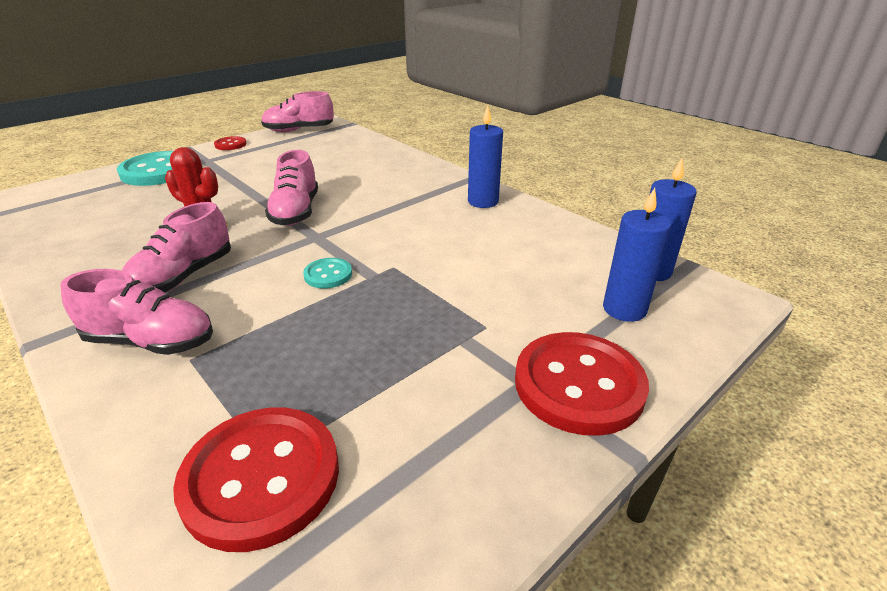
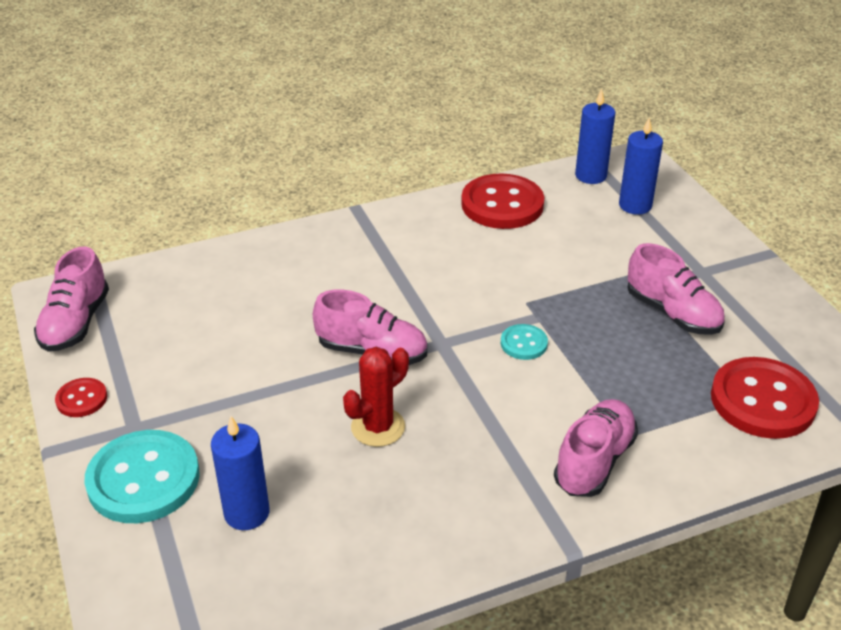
camera: 70 degrees left, 5 degrees up
pink shoe [122,202,231,292] -> pink shoe moved to [627,243,725,335]
blue candle [468,105,503,208] -> blue candle moved to [211,416,270,530]
red button [515,332,649,436] -> red button moved to [461,174,544,229]

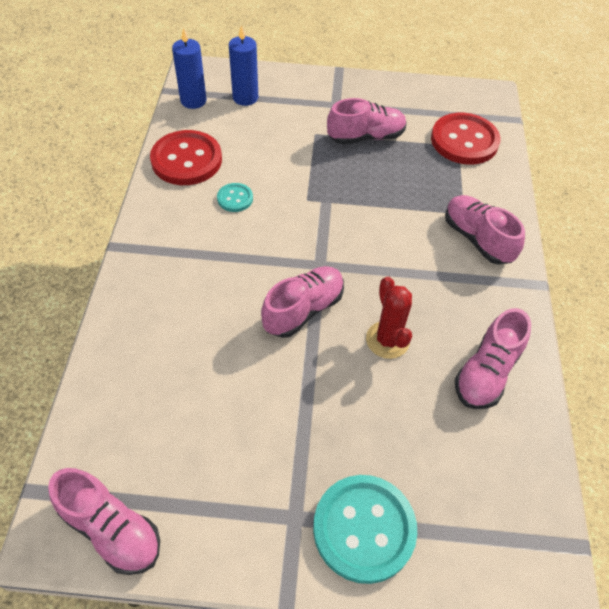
camera: 65 degrees left, 15 degrees up
red button [55,378,107,417] -> none
blue candle [211,416,270,530] -> none
turquoise button [501,324,548,360] -> turquoise button moved to [217,183,253,212]
none -> pink shoe [455,308,531,409]

